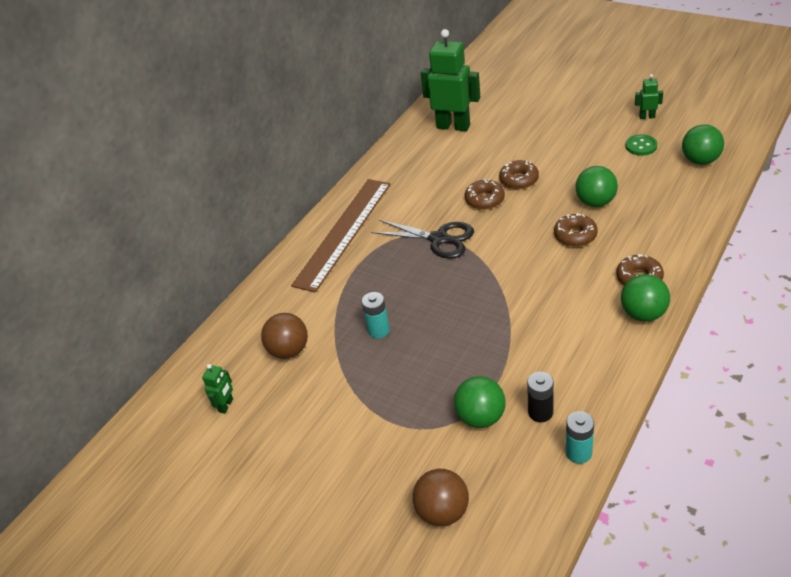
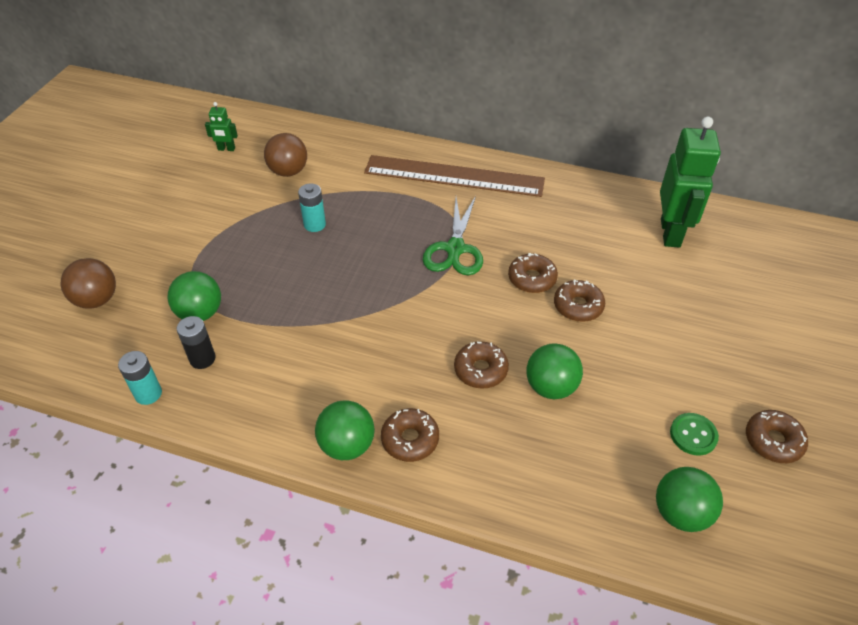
camera: 70 degrees right, 5 degrees up
black scissors [371,219,474,259] -> green scissors [423,196,483,275]
green robot [635,74,663,119] -> brown donut [746,410,808,463]

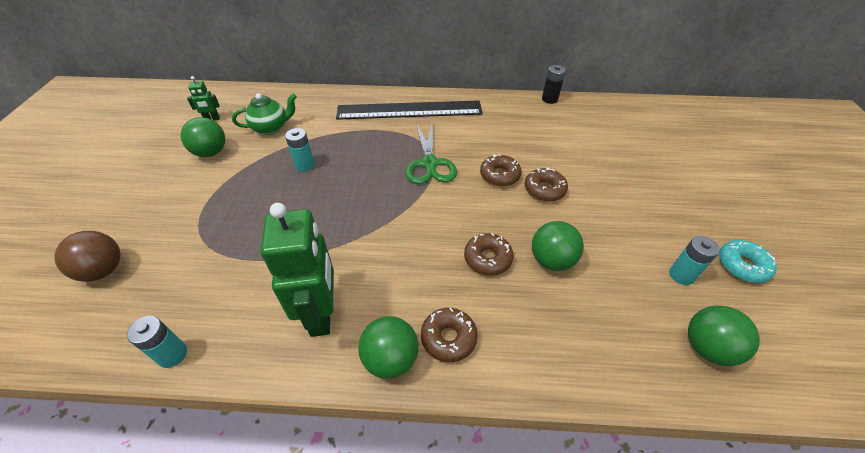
camera: 15 degrees left, 0 degrees up
green ball [168,271,221,321] -> green ball moved to [181,117,225,157]
black battery [177,316,216,369] -> black battery moved to [542,65,566,104]
brown ball [264,133,307,177] -> green teapot [232,93,297,135]
brown ruler [364,155,545,197] -> black ruler [336,100,483,120]
green robot [660,117,721,248] -> green robot moved to [260,203,334,337]
green button [670,413,719,456] -> turquoise battery [669,236,720,285]
brown donut [746,410,808,463] -> turquoise donut [719,240,777,283]

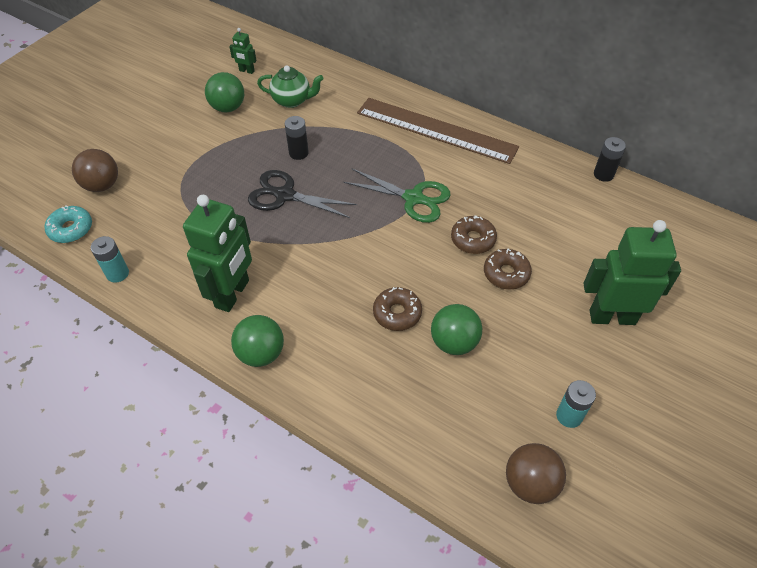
camera: 30 degrees right, 5 degrees up
turquoise battery [285,128,315,172] -> black battery [285,116,309,160]
black ruler [336,100,483,120] -> brown ruler [357,98,519,164]
green scissors [406,124,457,184] -> green scissors turned 90 degrees counterclockwise [344,169,451,223]
brown donut [421,308,478,362] -> none
green ball [688,305,760,366] -> brown ball [506,443,566,504]
turquoise donut [719,240,777,283] -> turquoise donut moved to [45,206,92,243]
none -> black scissors [248,170,357,218]
none -> green robot [583,220,681,325]

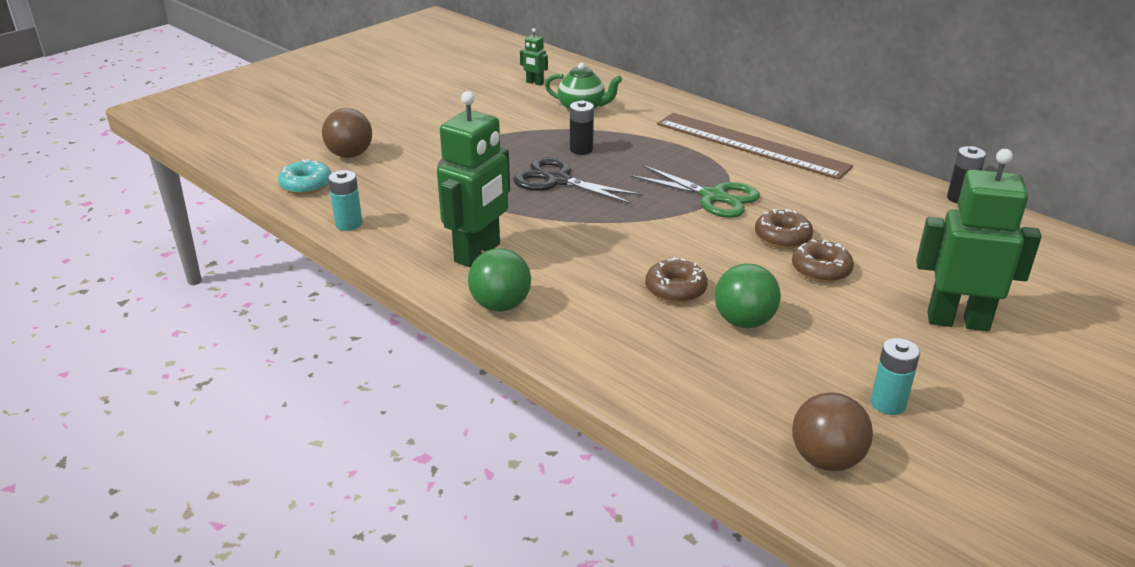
camera: 10 degrees right, 20 degrees down
green ball [205,72,244,113] -> none

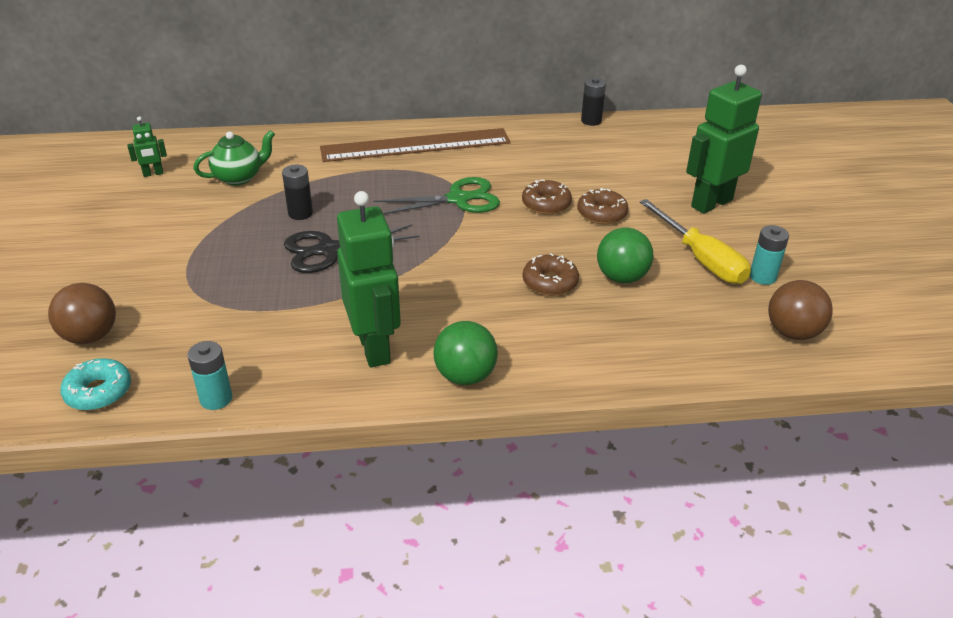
camera: 50 degrees left, 5 degrees up
none -> yellow screwdriver [640,199,751,284]

